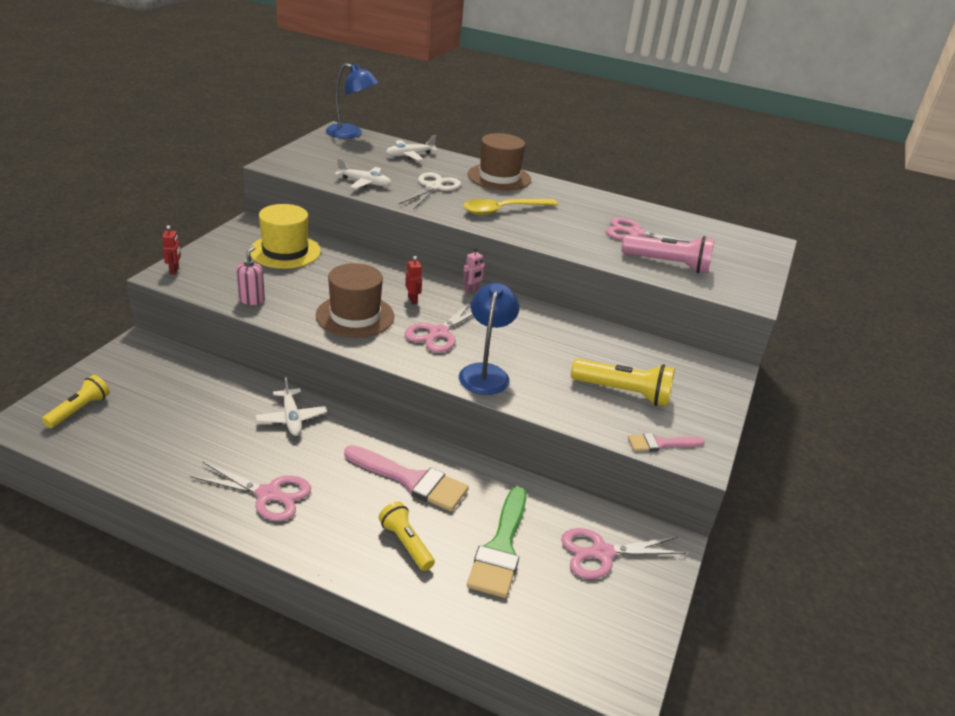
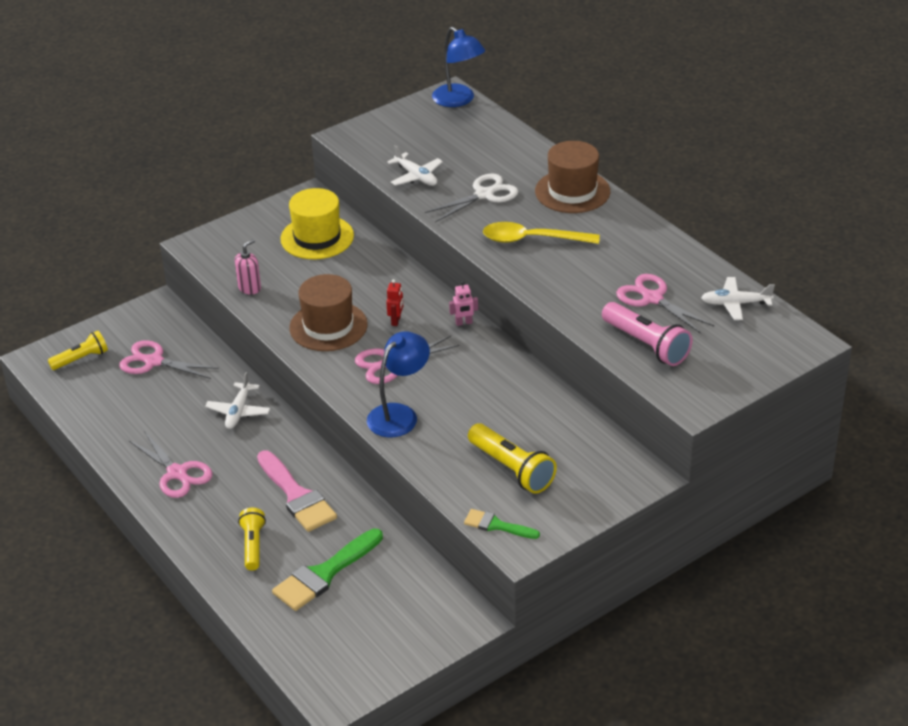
camera: 35 degrees right, 5 degrees up
red robot [162,225,181,274] -> none
white plane [386,135,438,161] -> white plane moved to [701,277,775,320]
pink scissors [561,528,686,579] -> pink scissors moved to [119,340,219,379]
pink brush [628,433,705,452] -> green brush [464,509,540,539]

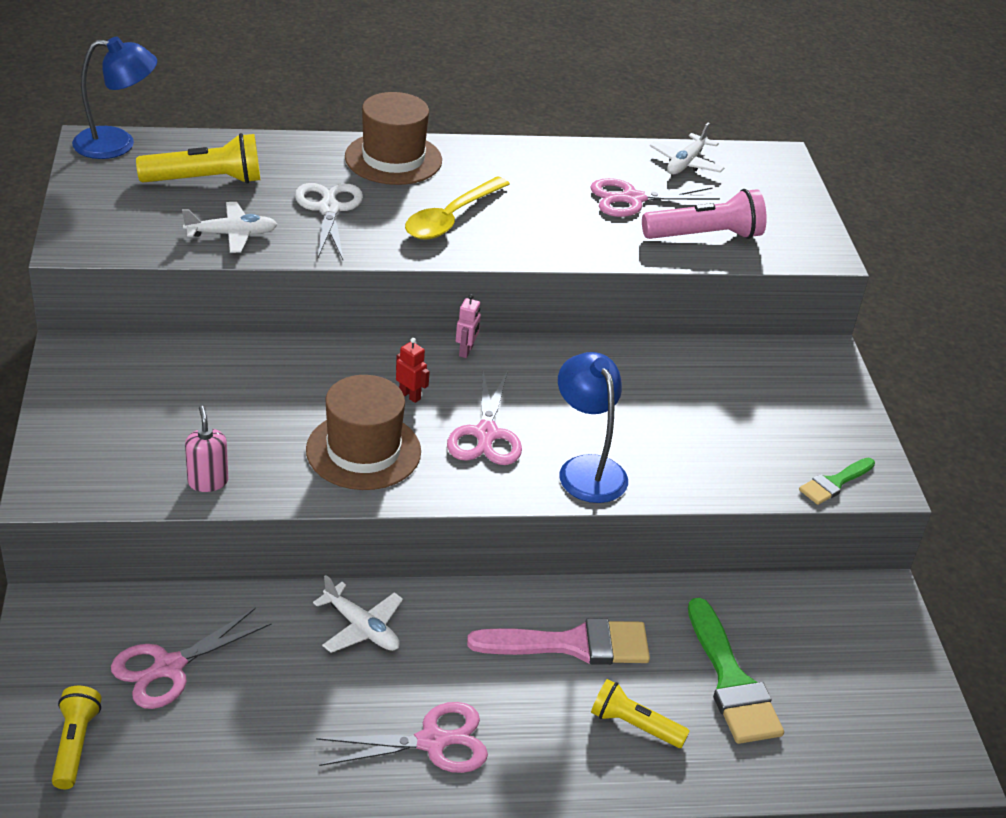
camera: 65 degrees left, 0 degrees up
yellow hat [280,188,354,259] -> none
yellow flashlight [468,423,557,494] -> yellow flashlight moved to [136,133,260,184]

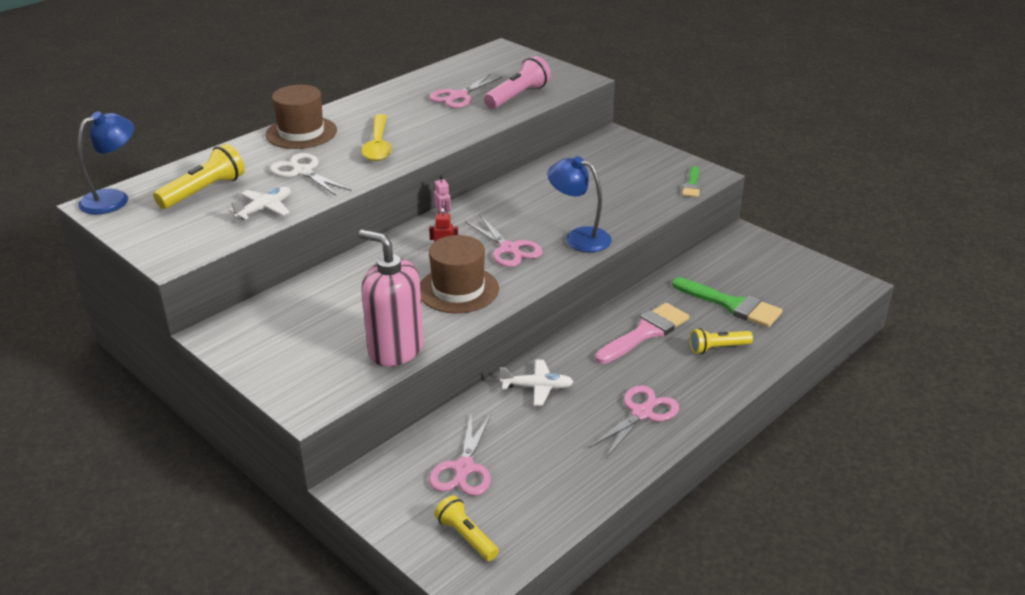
camera: 35 degrees left, 5 degrees down
pink soap dispenser [185,406,228,492] -> pink soap dispenser [359,230,424,367], size x2.11
white plane [650,122,725,175] -> none

